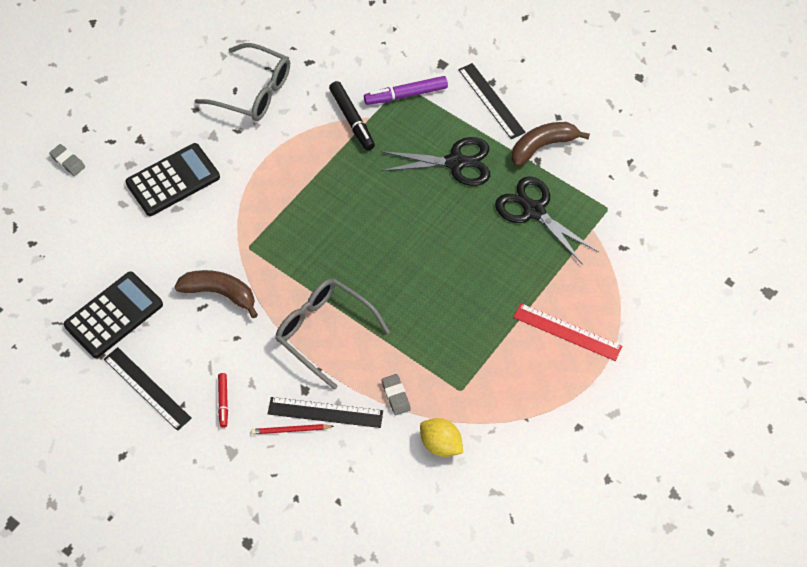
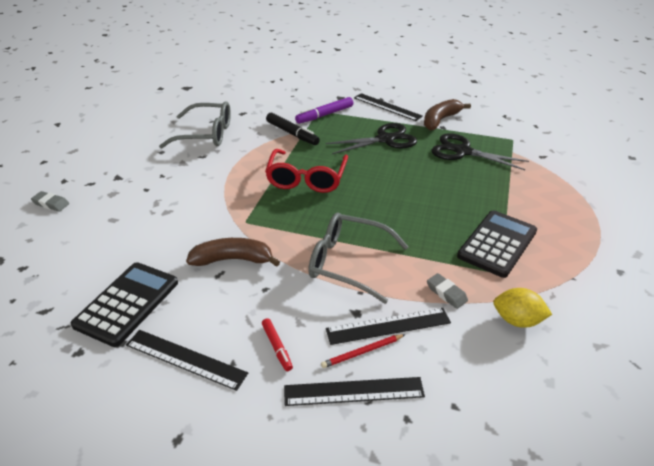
camera: 20 degrees left, 20 degrees down
black calculator [125,143,220,216] -> black calculator moved to [457,210,537,278]
red ruler [513,303,622,361] -> none
none -> red glasses [265,149,348,193]
none -> black ruler [284,377,425,406]

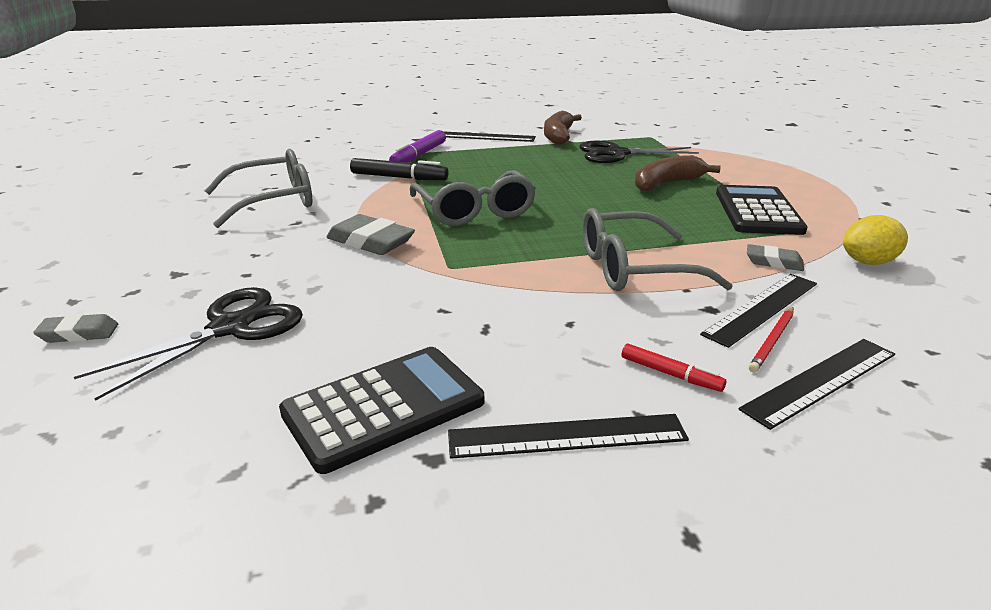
camera: 30 degrees left, 10 degrees down
black calculator [71,262,178,347] -> black calculator turned 60 degrees clockwise [279,347,484,474]
brown banana [186,238,280,267] -> brown banana moved to [635,155,721,191]
red glasses [265,149,348,193] -> grey glasses [410,170,536,226]
black scissors [325,123,417,154] -> black scissors moved to [74,287,303,401]
none -> grey eraser [326,214,415,255]

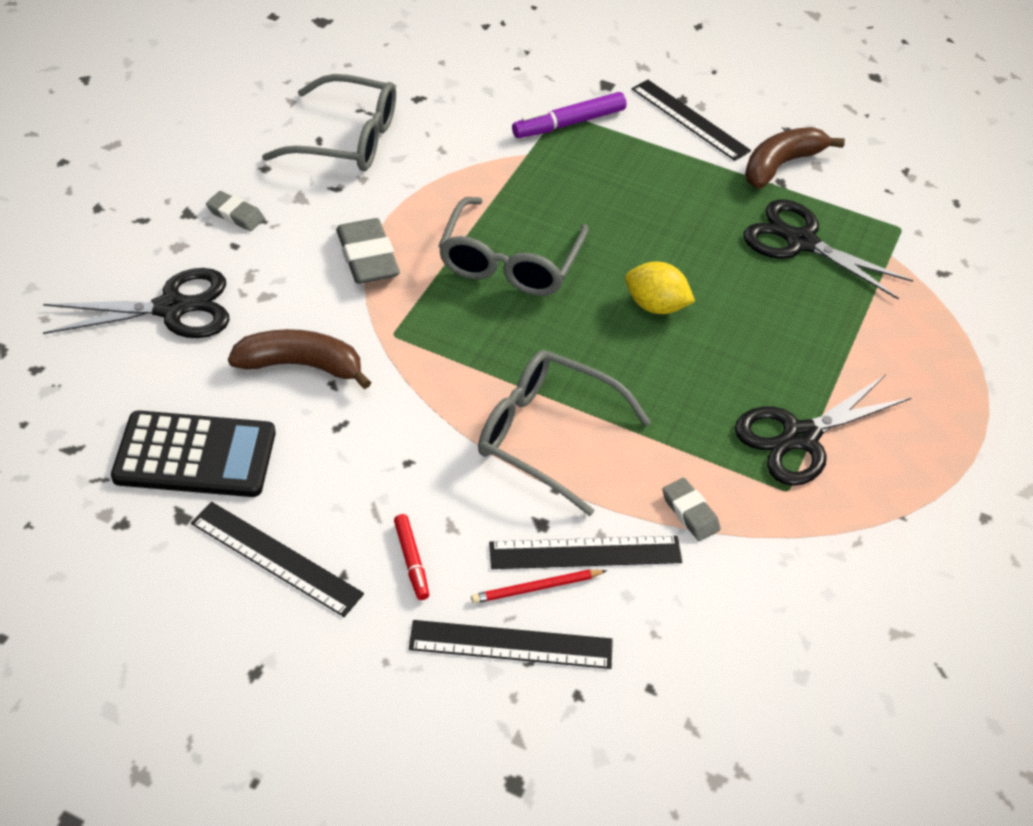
camera: 35 degrees right, 20 degrees up
grey eraser [33,314,118,343] -> grey eraser moved to [206,191,265,231]
black marker [350,158,449,180] -> none
brown banana [635,155,721,191] -> brown banana moved to [228,329,371,389]
black calculator [716,185,807,235] -> black scissors [735,375,911,486]
yellow lemon [843,215,908,265] -> yellow lemon moved to [625,262,695,314]

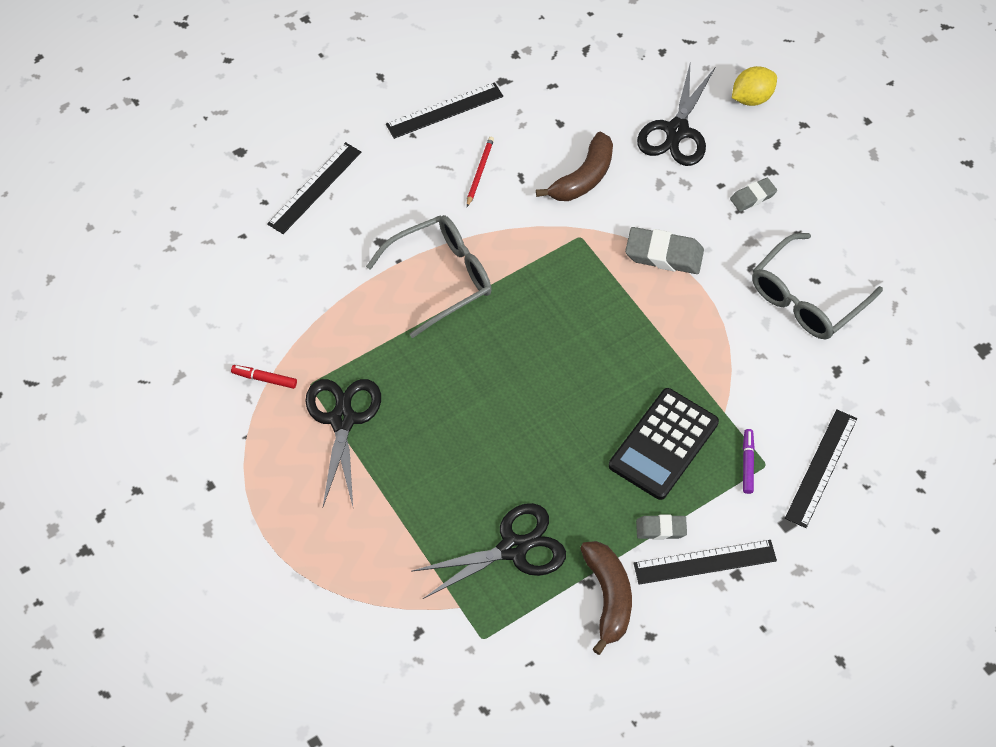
camera: 125 degrees right, 10 degrees up
black calculator [111,410,276,497] -> black calculator moved to [609,388,719,500]
red marker [394,514,429,600] -> red marker moved to [231,365,297,389]
grey glasses [438,197,589,296] -> none
red pencil [471,570,607,604] -> red pencil moved to [467,137,494,207]
black ruler [489,536,682,569] -> black ruler moved to [785,409,857,528]
purple marker [512,92,627,138] -> purple marker [743,429,755,494], size x0.59
yellow lemon [625,262,695,314] -> yellow lemon moved to [732,66,777,106]
grey eraser [662,478,720,541] -> grey eraser moved to [636,515,687,540]

